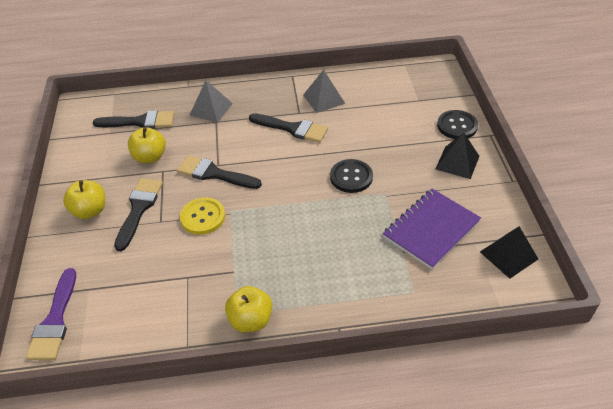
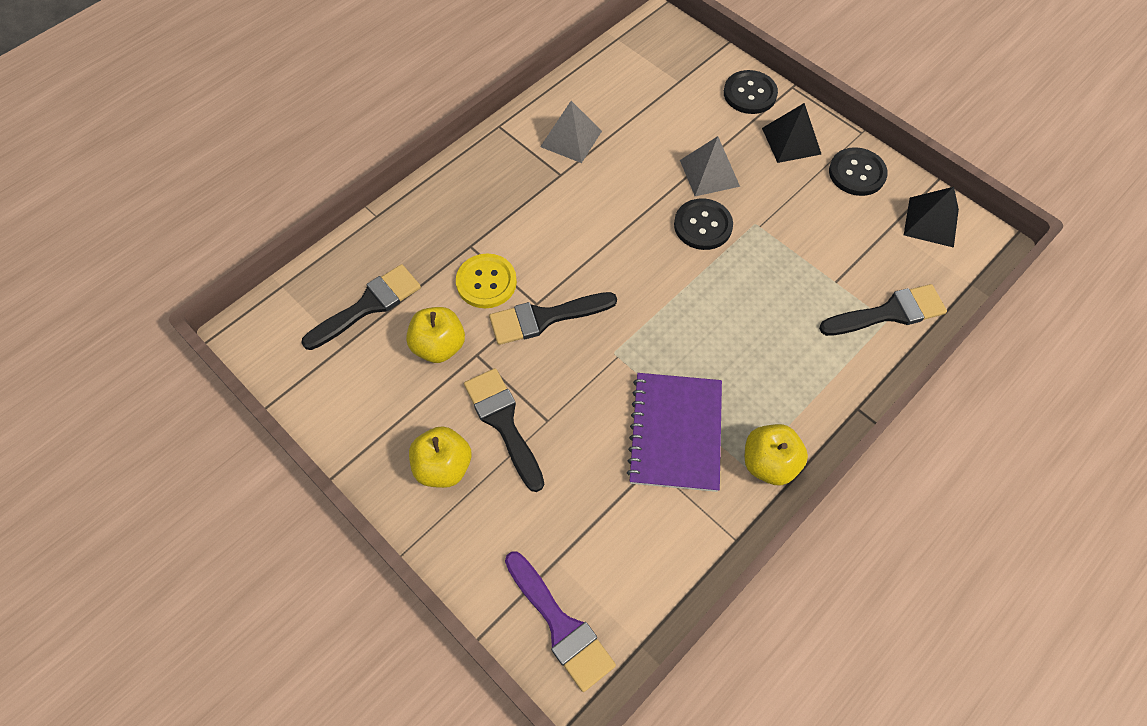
camera: 40 degrees left, 15 degrees up
yellow button [180,197,225,235] -> yellow button moved to [456,253,517,308]
grey pyramid [190,80,233,123] -> grey pyramid moved to [680,136,740,196]
black brush [249,113,328,143] -> black brush moved to [819,284,947,336]
purple notebook [383,189,481,269] -> purple notebook moved to [627,373,722,492]
none -> black button [829,147,888,196]

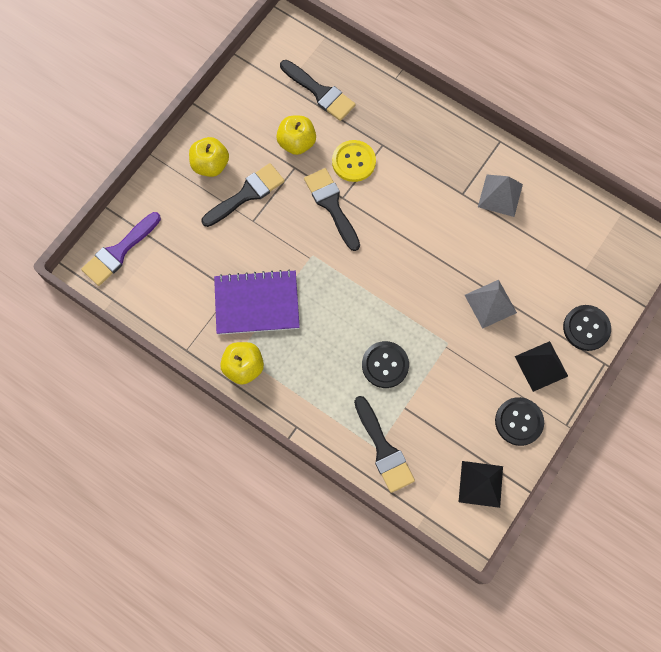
camera: 80 degrees right, 10 degrees up
black button [674,198,733,250] -> black button moved to [362,341,409,388]

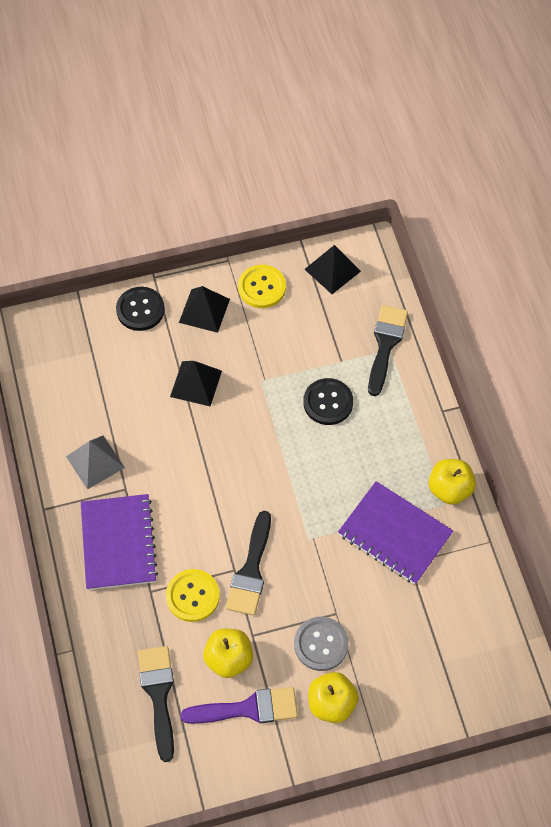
camera: 140 degrees left, 10 degrees down
purple brush [81,212,161,286] -> purple brush moved to [181,687,298,724]
black brush [201,163,284,227] -> grey button [294,617,349,671]
grey pyramid [465,280,517,329] -> black pyramid [170,361,222,407]
black button [495,397,544,446] -> yellow button [238,265,286,308]
none -> purple notebook [81,494,158,590]

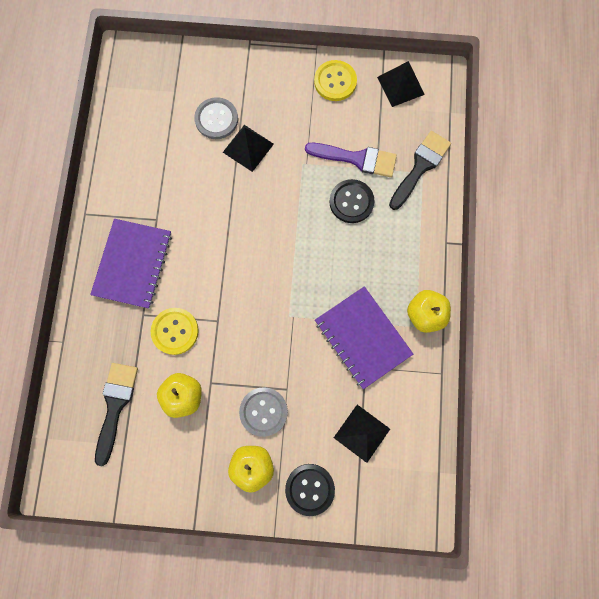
camera: 20 degrees right, 15 degrees up
grey pyramid [66,436,125,490] -> none
black button [116,287,165,331] -> black button moved to [285,464,335,516]
black pyramid [179,286,230,333] -> black pyramid moved to [334,405,390,463]
purple brush [181,687,298,724] -> purple brush moved to [305,143,397,177]
black brush [226,511,271,616] -> none
none -> grey button [194,97,238,139]

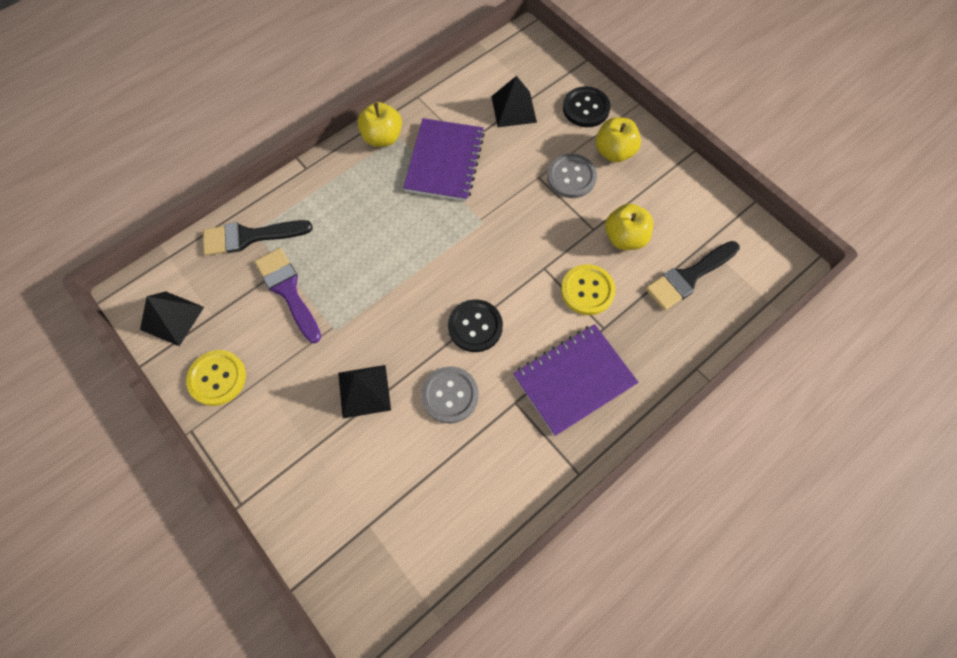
camera: 135 degrees left, 10 degrees down
grey button [194,97,238,139] -> grey button moved to [421,366,479,423]
black button [329,179,375,223] -> black button moved to [448,299,503,352]

